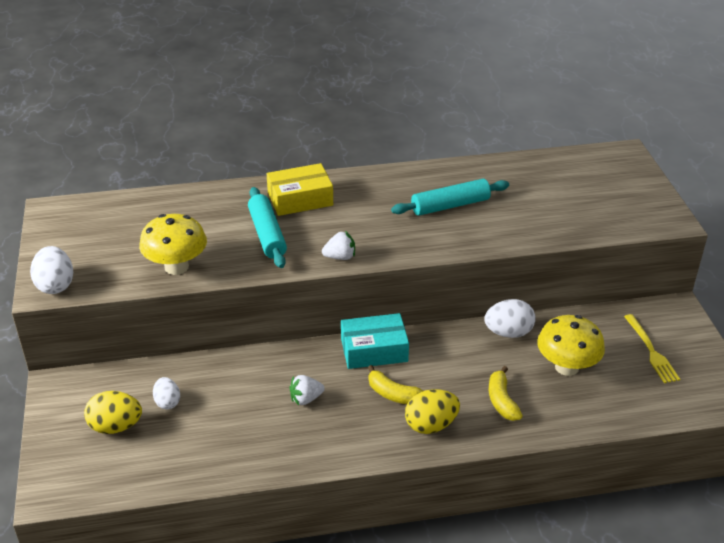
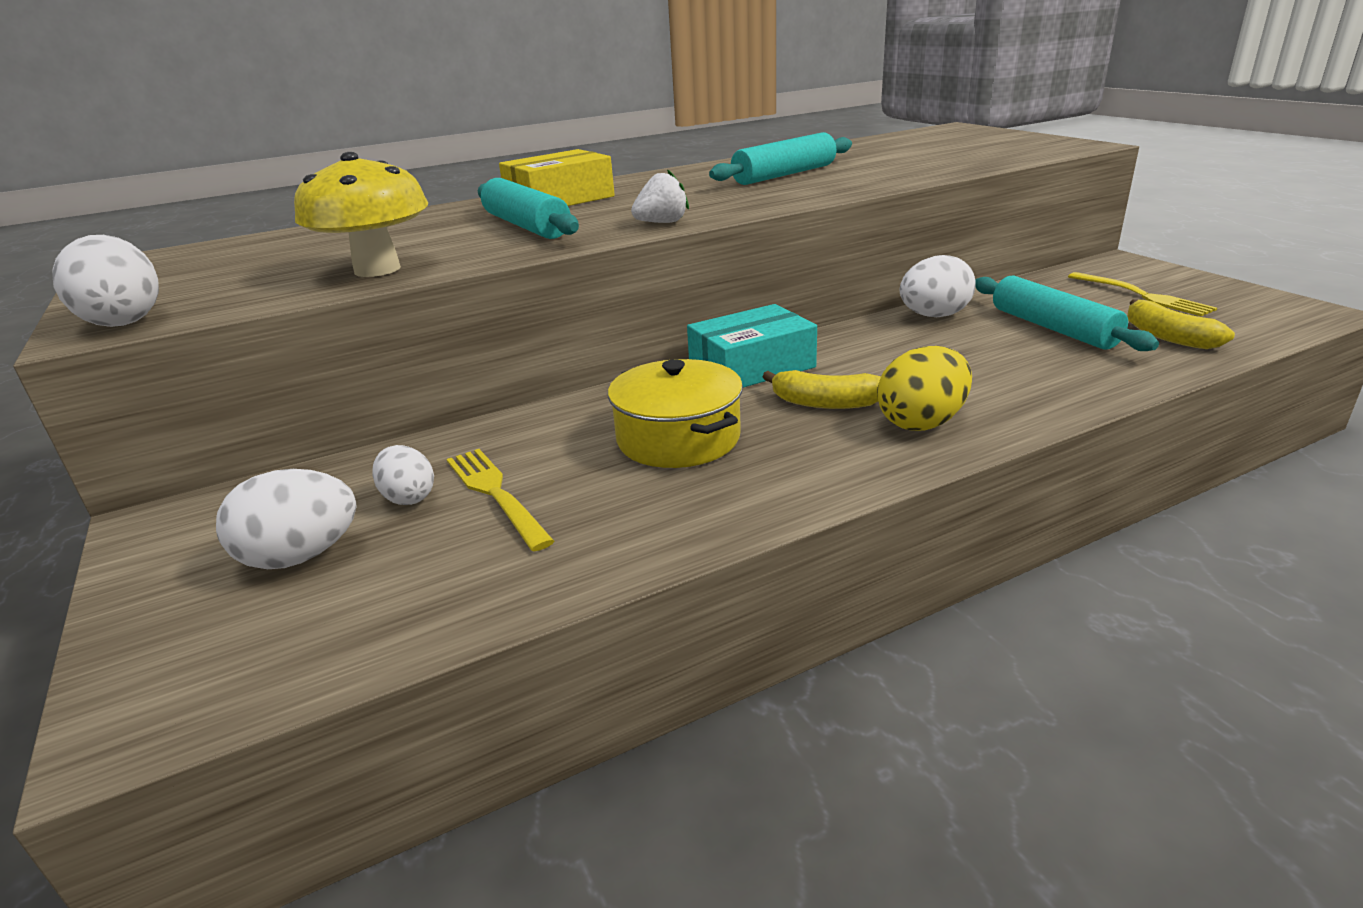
camera: 15 degrees left, 10 degrees down
yellow egg [84,391,142,434] -> white egg [216,469,356,569]
white strawberry [290,375,325,405] -> yellow pot [608,359,743,468]
yellow banana [489,366,523,421] -> yellow banana moved to [1127,299,1235,349]
yellow mushroom [537,315,605,376] -> turquoise rolling pin [975,275,1159,351]
none -> yellow fork [447,449,554,551]

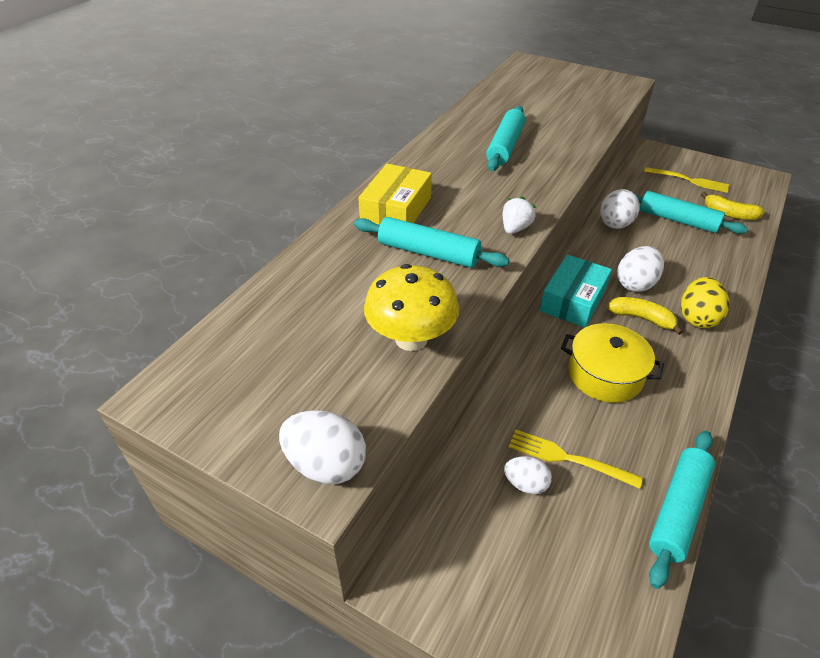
camera: 35 degrees left, 15 degrees up
white egg [216,469,356,569] -> white egg moved to [617,246,664,292]
yellow banana [763,370,881,409] -> yellow banana turned 135 degrees counterclockwise [607,297,683,335]
none -> turquoise rolling pin [649,431,715,589]

